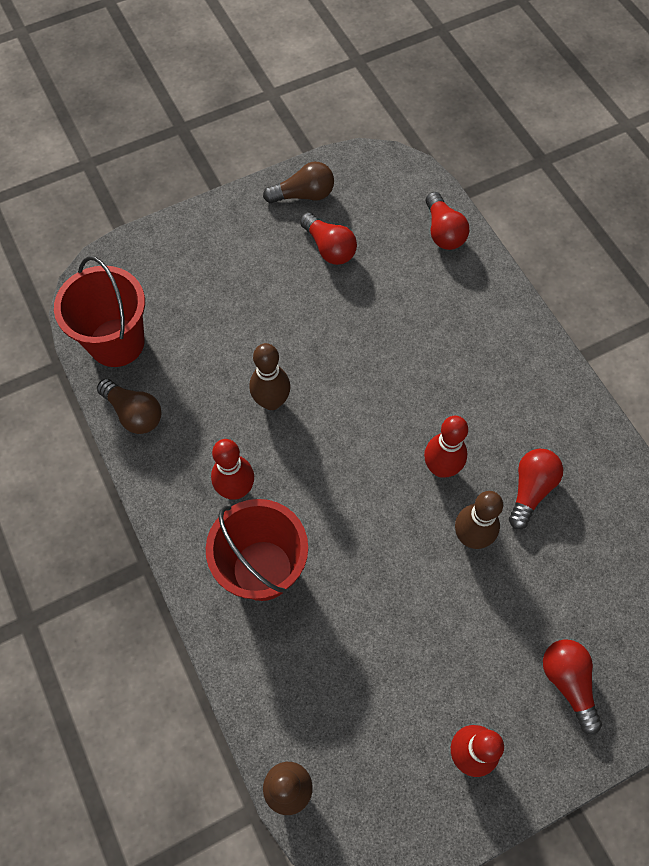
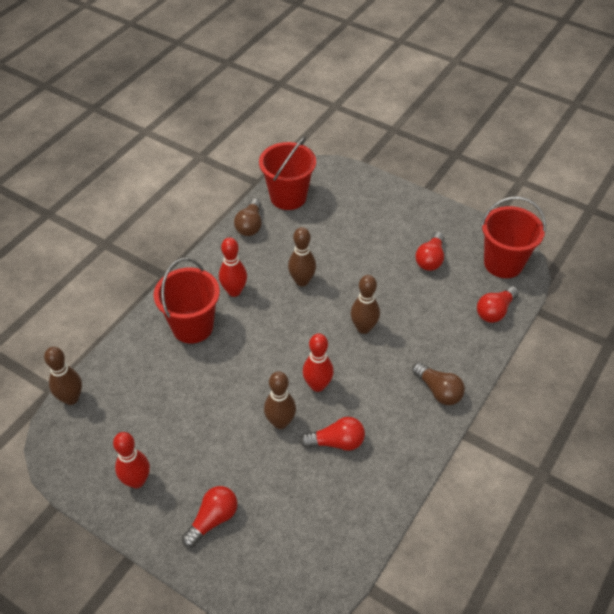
camera: 60 degrees right, 15 degrees down
brown light bulb [263,162,334,203] -> brown light bulb moved to [412,362,465,405]
none -> brown bowling pin [351,275,380,334]
none -> red bucket [481,196,546,278]

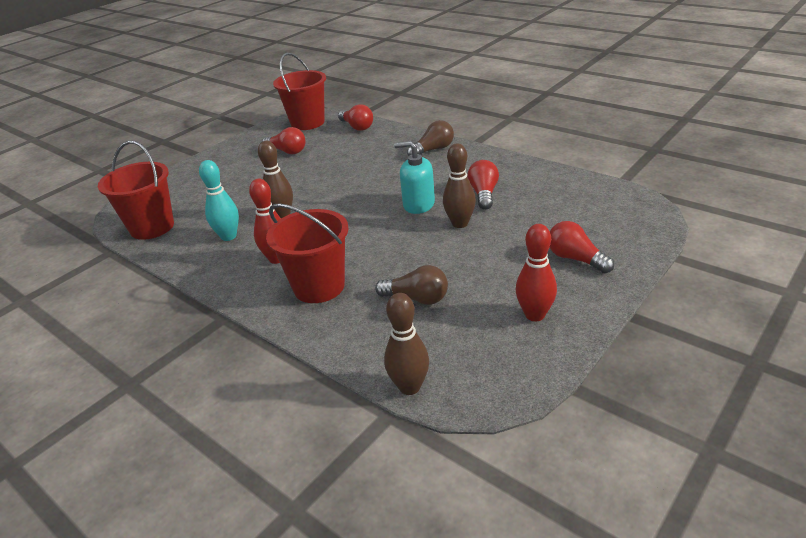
camera: 80 degrees left, 15 degrees down
brown light bulb [234,198,262,236] -> brown light bulb moved to [375,265,448,305]
red bowling pin [303,333,334,392] -> turquoise soap dispenser [394,141,435,214]
brown bowling pin [351,275,380,334] -> none
none -> turquoise bowling pin [199,160,239,241]

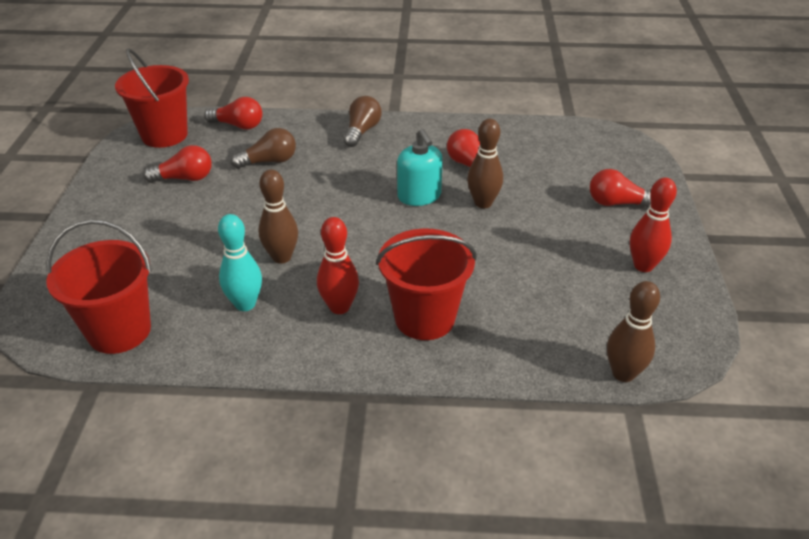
camera: 40 degrees left, 5 degrees up
brown light bulb [375,265,448,305] -> brown light bulb moved to [231,128,296,169]
turquoise soap dispenser [394,141,435,214] -> turquoise soap dispenser turned 90 degrees counterclockwise [397,129,443,206]

